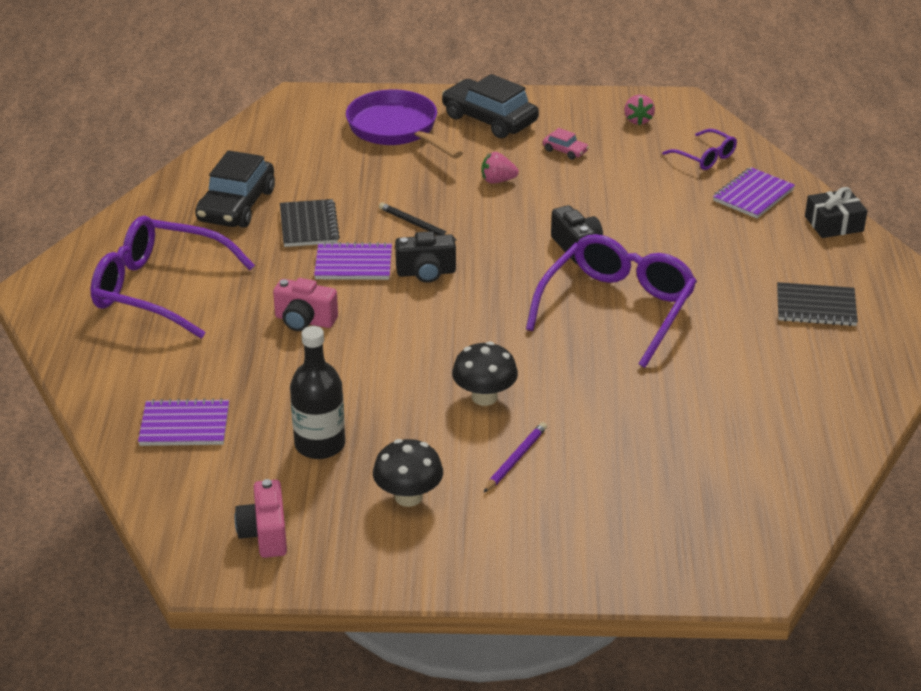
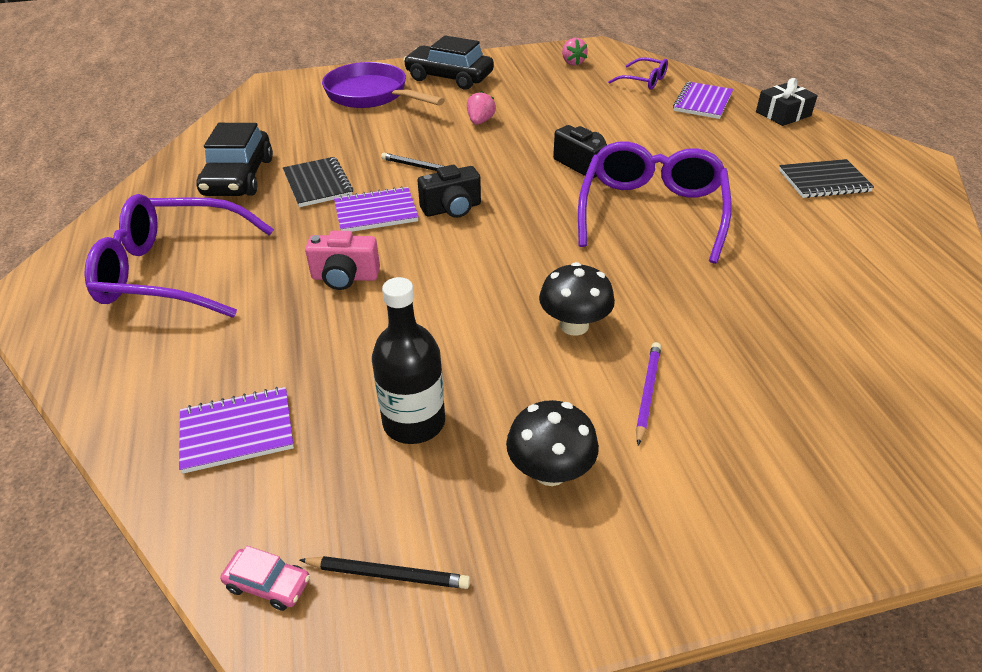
camera: 15 degrees left, 5 degrees up
pink camera [235,479,287,558] -> black pencil [300,556,470,589]
pink strawberry [482,152,519,184] -> pink strawberry turned 120 degrees clockwise [467,91,496,125]
pink car [543,128,589,160] -> pink car moved to [220,546,310,611]

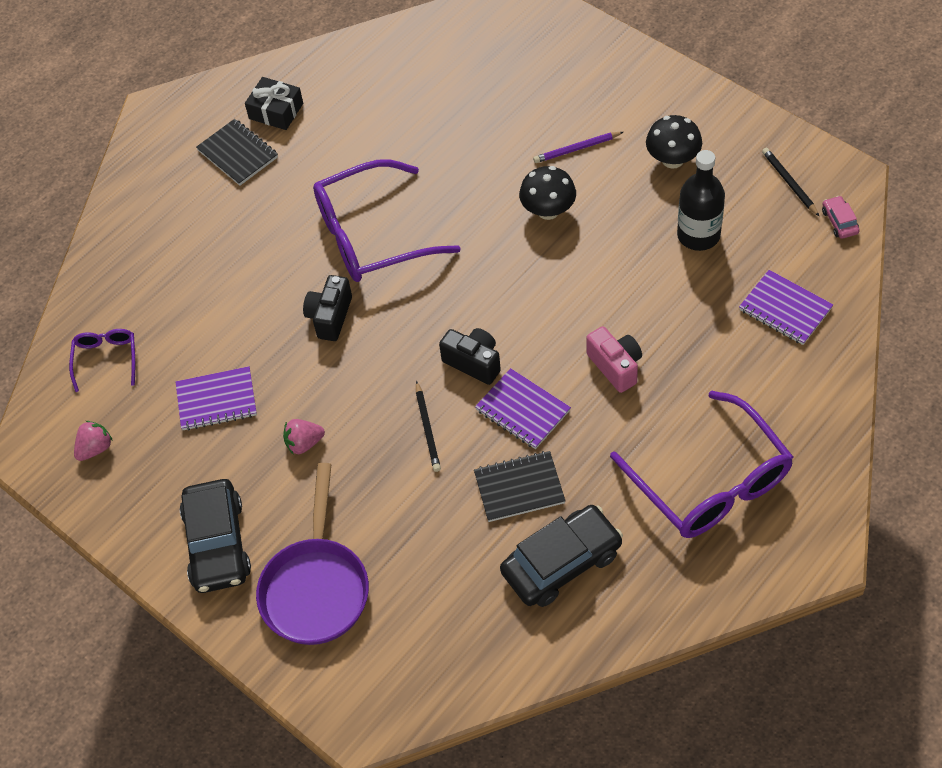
camera: 120 degrees left, 15 degrees up
black notebook [283,157,353,207] -> black notebook turned 45 degrees clockwise [474,451,566,522]
purple notebook [673,82,733,119] -> purple notebook moved to [176,366,257,431]
black gift [756,78,818,126] -> black gift moved to [245,77,303,130]

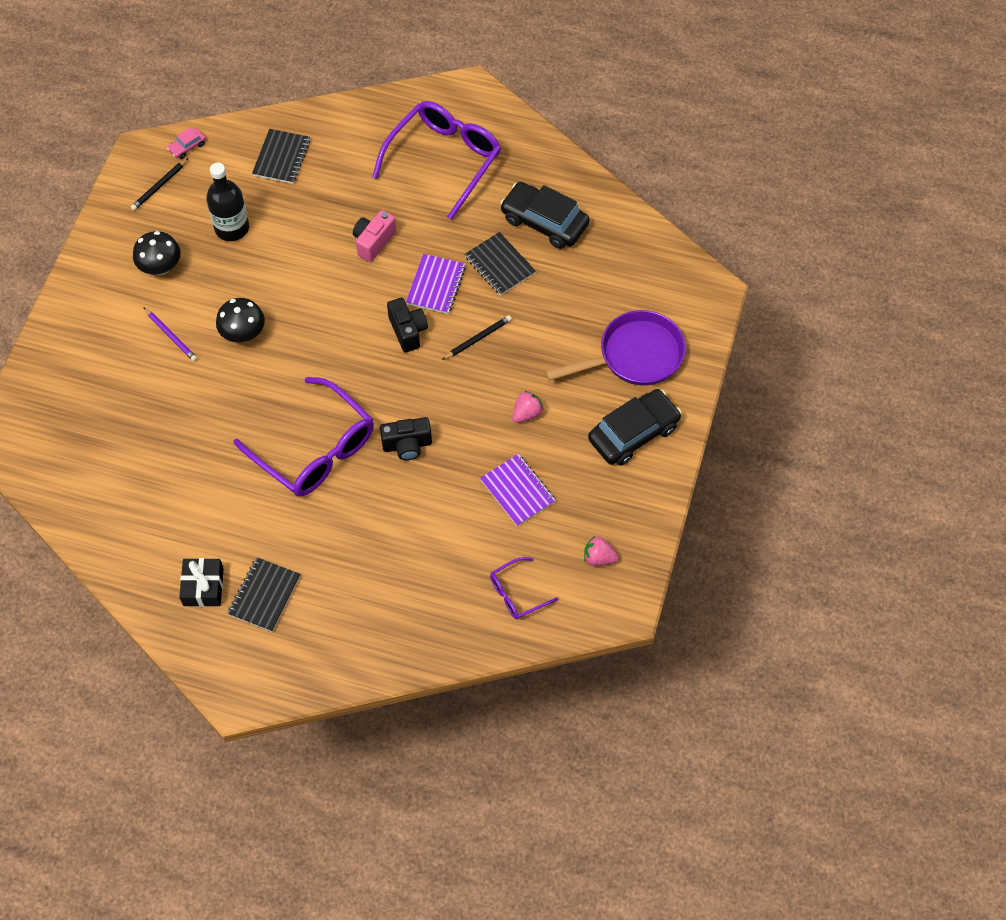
camera: 120 degrees left, 5 degrees up
pink strawberry [283,419,325,455] -> pink strawberry turned 90 degrees counterclockwise [512,391,544,423]
black camera [439,328,501,385] -> black camera turned 150 degrees clockwise [387,298,428,353]
purple notebook [739,270,833,345] -> black notebook [252,129,310,184]

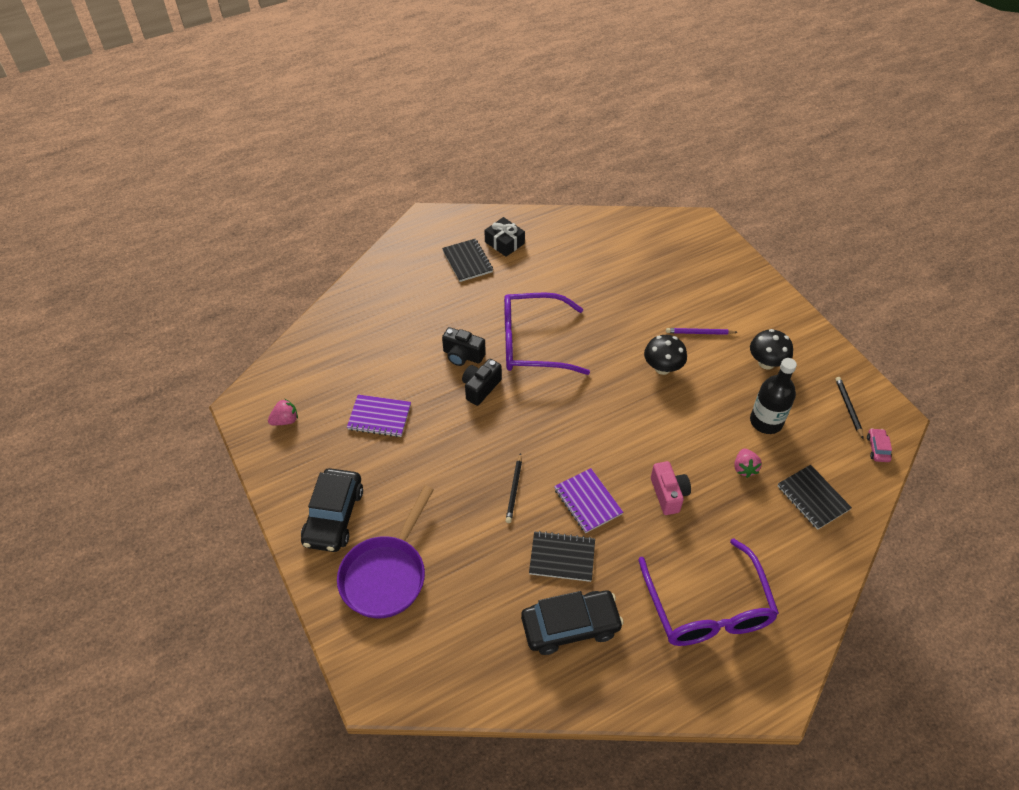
camera: 135 degrees right, 10 degrees down
black camera [387,298,428,353] -> black camera moved to [442,327,486,366]
purple glasses [490,557,558,620] -> none
pink strawberry [512,391,544,423] -> pink strawberry moved to [734,448,762,478]

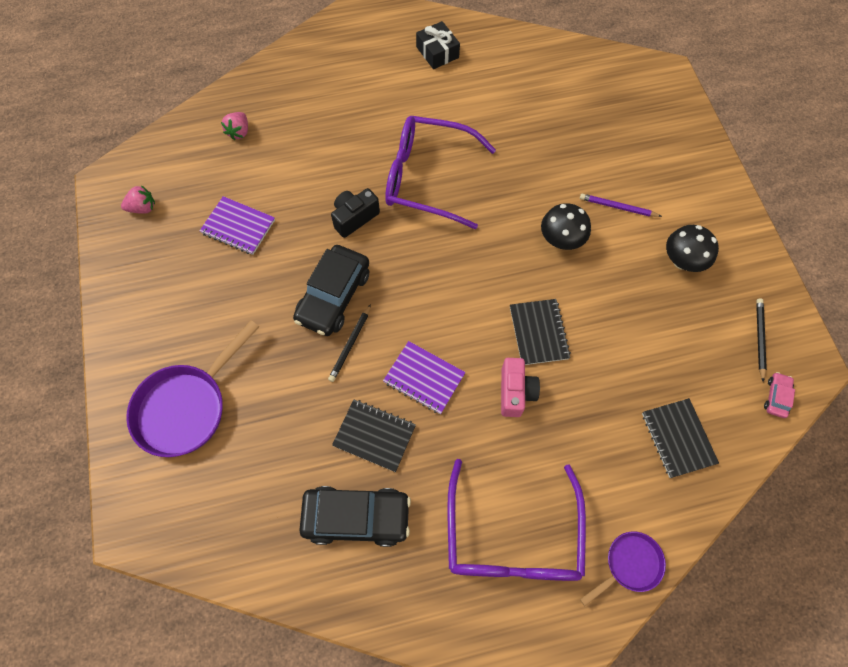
camera: 15 degrees right, 15 degrees up
black car [301,468,363,552] -> black car moved to [293,245,369,336]
black notebook [442,239,493,282] -> black notebook moved to [510,299,571,365]
black camera [442,327,486,366] -> none
purple notebook [554,468,623,533] -> purple notebook turned 45 degrees counterclockwise [383,341,466,414]
pink strawberry [734,448,762,478] -> pink strawberry moved to [221,112,248,140]
black bottle [750,358,797,434] -> none
none -> purple pan [580,531,666,606]

